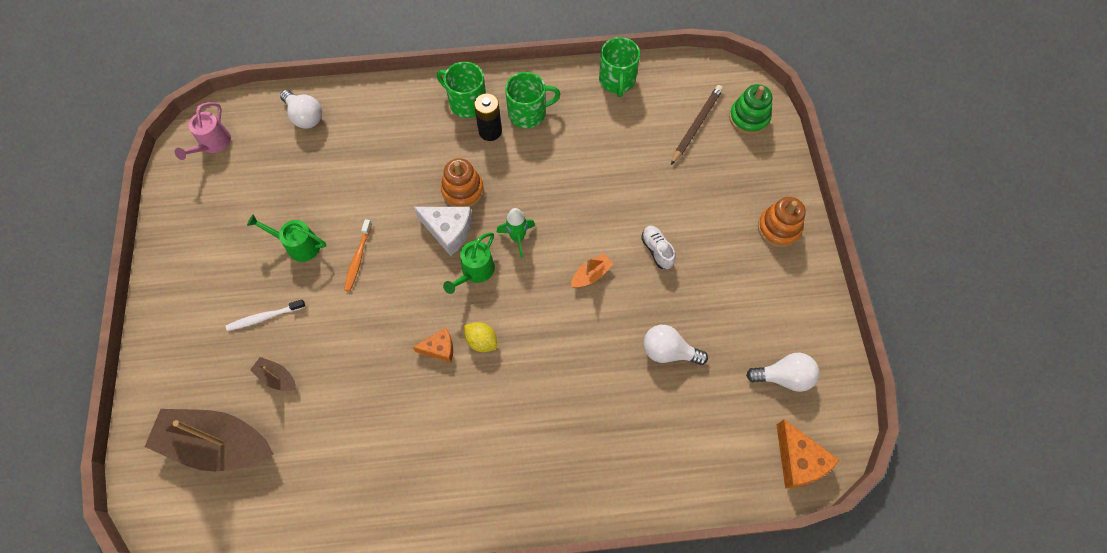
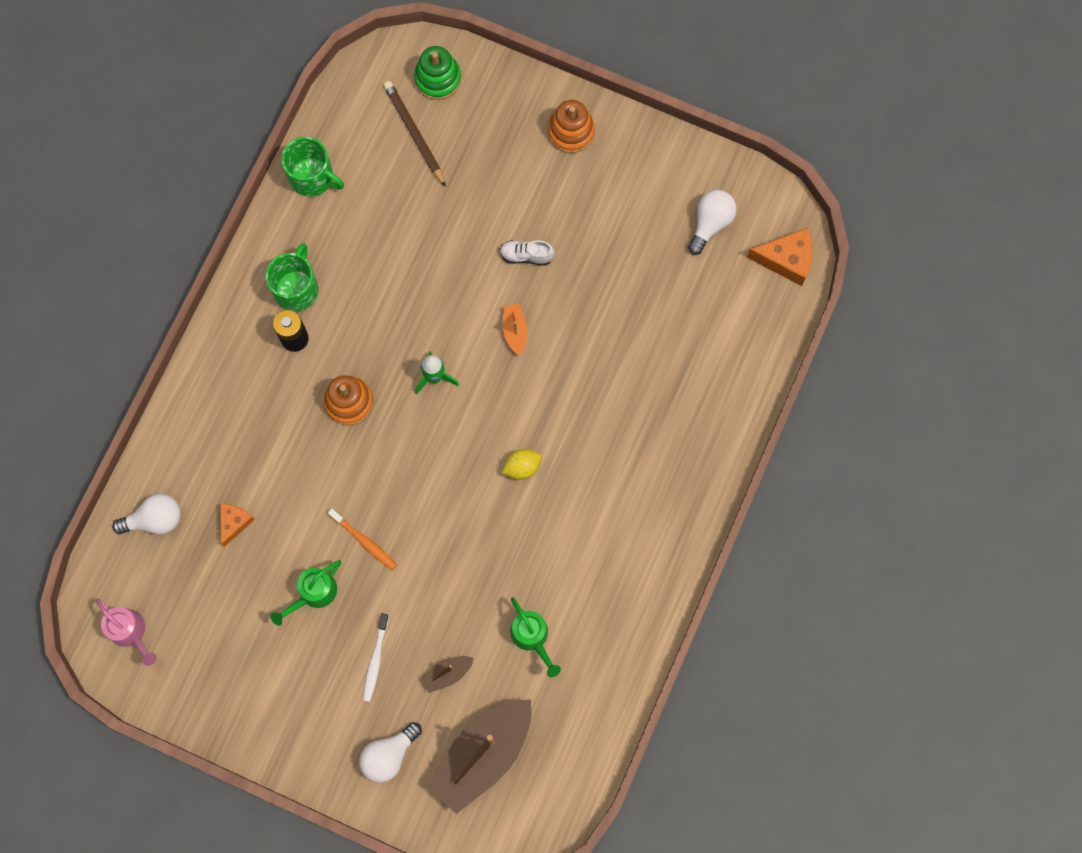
camera: 60 degrees left, 10 degrees up
orange cheese [413,328,453,363] -> orange cheese moved to [220,504,255,547]
white cheese [414,207,473,256] -> none
green mug [437,62,486,118] -> none
green watering can [443,232,495,294] -> green watering can moved to [510,597,561,677]
white light bulb [643,325,708,365] -> white light bulb moved to [359,722,422,783]

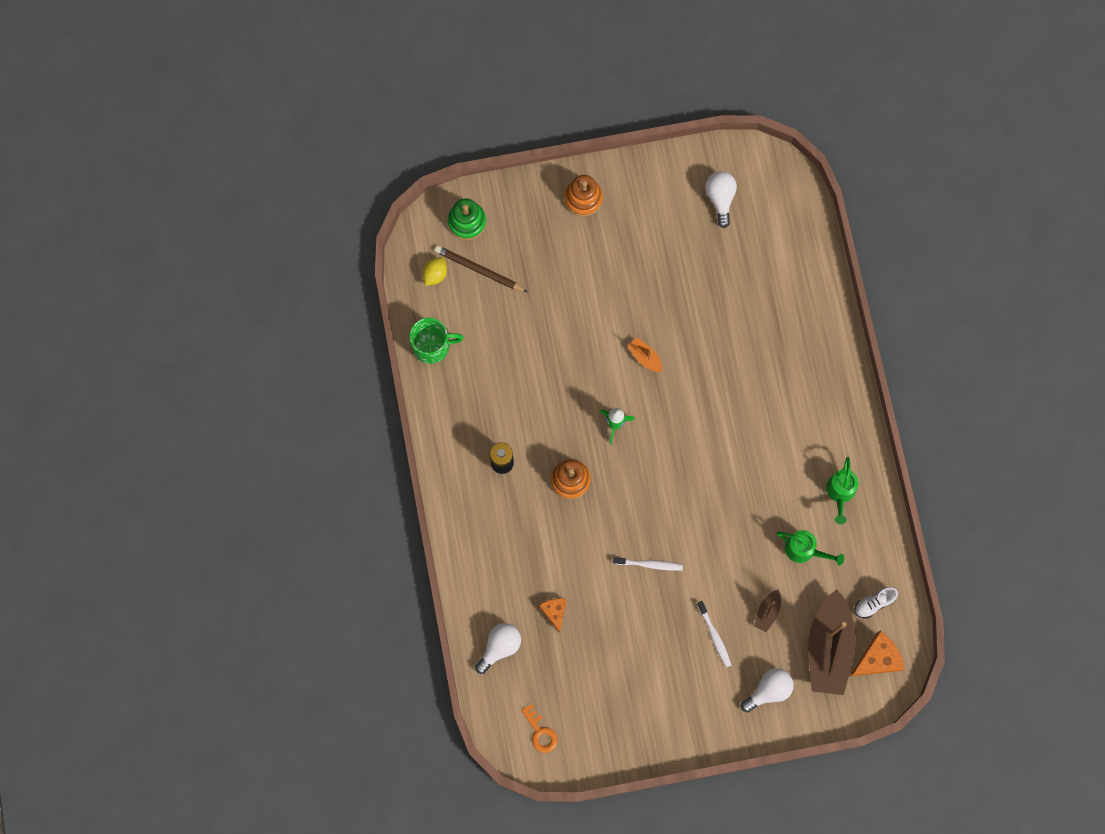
camera: 35 degrees left, 0 degrees up
pink watering can [96,599,157,666] -> orange key [521,704,557,753]
green mug [266,243,318,311] -> none
green watering can [270,560,341,626] -> green watering can moved to [826,457,858,524]
orange toothbrush [328,509,397,570] -> white toothbrush [613,557,683,571]
white light bulb [359,722,422,783] -> white light bulb turned 135 degrees counterclockwise [741,668,794,713]
white shoe [499,240,555,266] -> white shoe moved to [854,587,898,619]
yellow lemon [502,449,542,480] -> yellow lemon moved to [422,257,447,286]
orange cheese [747,228,812,286] -> orange cheese moved to [850,631,905,676]

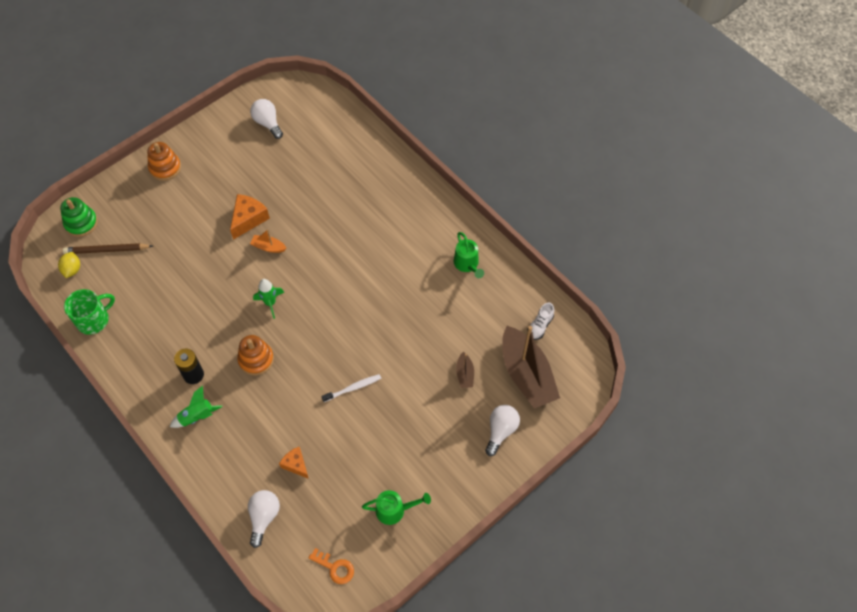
camera: 30 degrees left, 15 degrees down
white toothbrush [697,601,732,668] -> none
green watering can [777,530,844,566] -> green watering can moved to [362,490,431,525]
orange cheese [850,631,905,676] -> orange cheese moved to [230,194,270,240]
none -> green rocket [170,386,222,428]

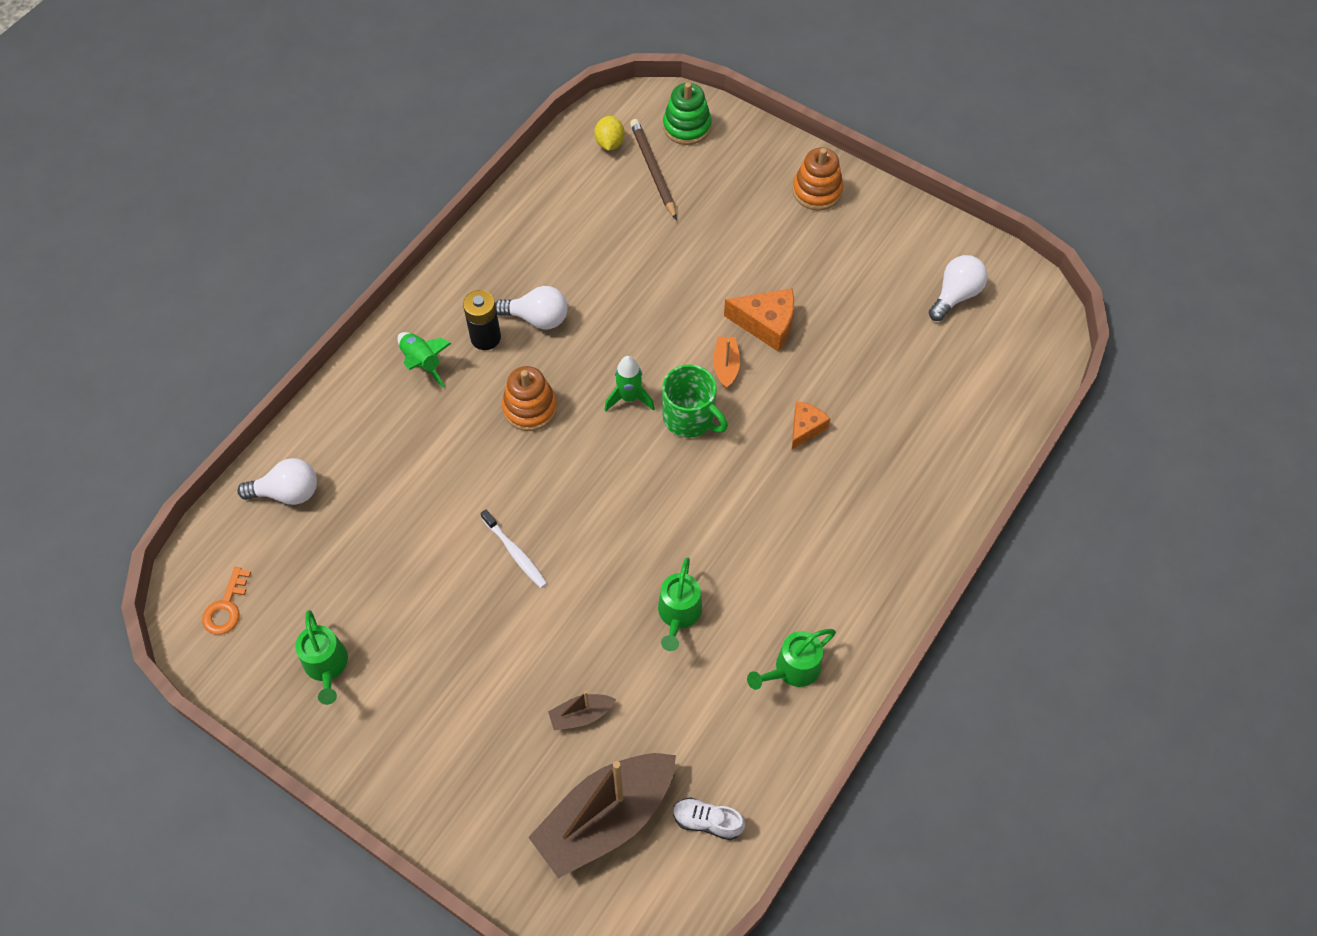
camera: 75 degrees right, 0 degrees up
yellow lemon [58,252,80,278] -> yellow lemon turned 75 degrees counterclockwise [594,116,624,151]
green mug [64,289,115,335] -> green mug moved to [662,364,728,438]
orange cheese [279,447,309,479] -> orange cheese moved to [792,401,830,450]
white light bulb [485,405,520,456] -> white light bulb moved to [495,286,568,330]
none -> green watering can [658,557,702,651]

